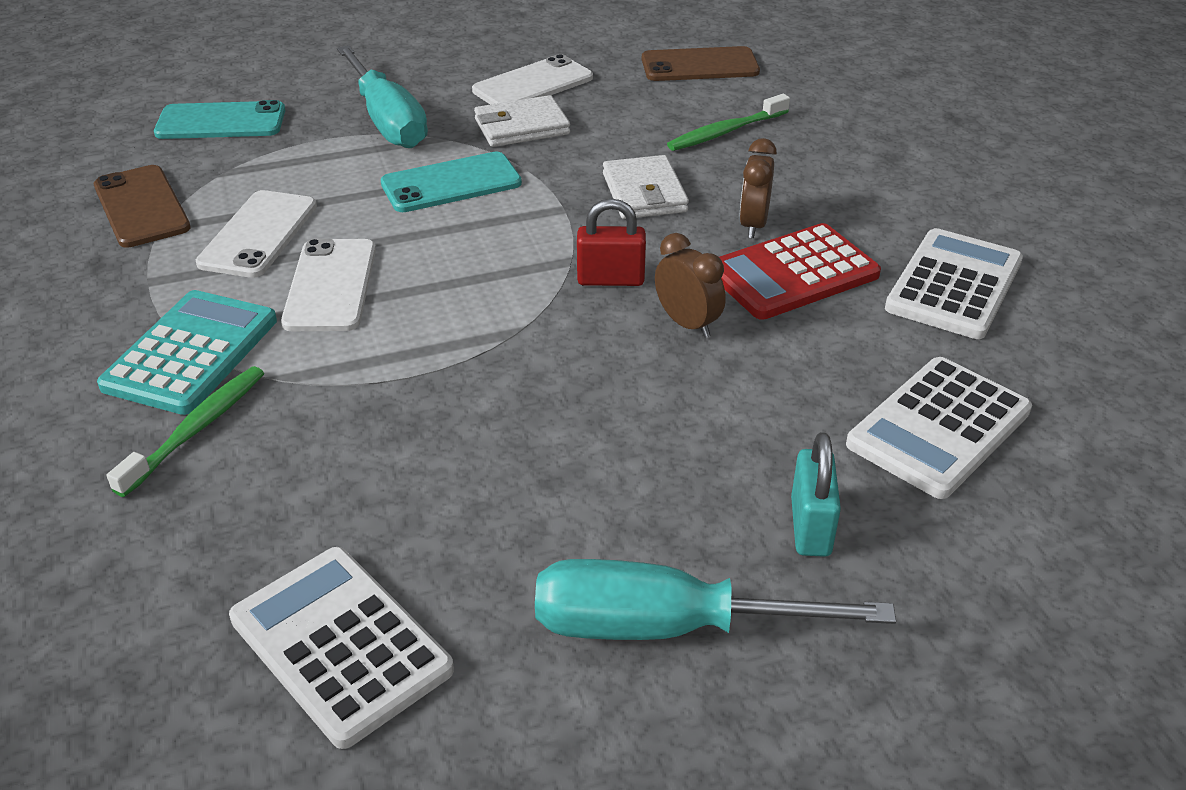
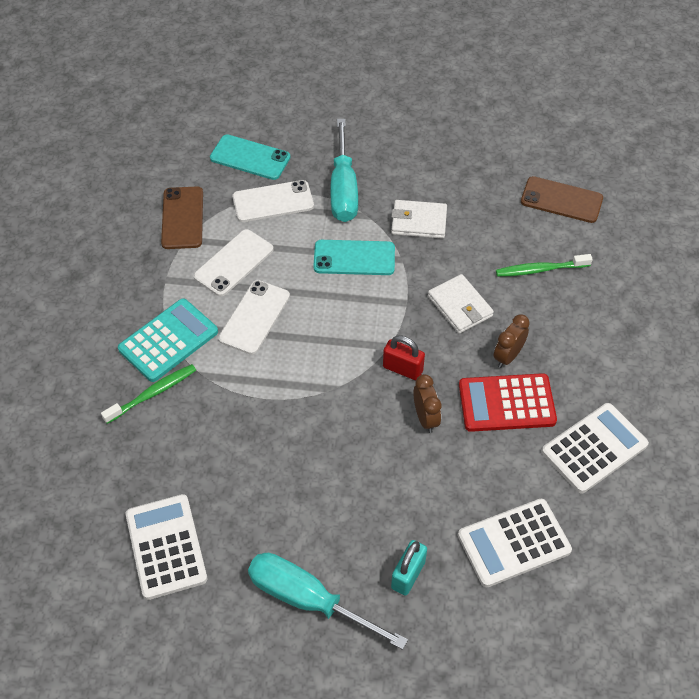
camera: 25 degrees right, 15 degrees up
white phone [472,54,593,105] -> white phone moved to [232,180,314,222]
white wallet [603,155,689,219] -> white wallet turned 45 degrees counterclockwise [428,274,494,334]

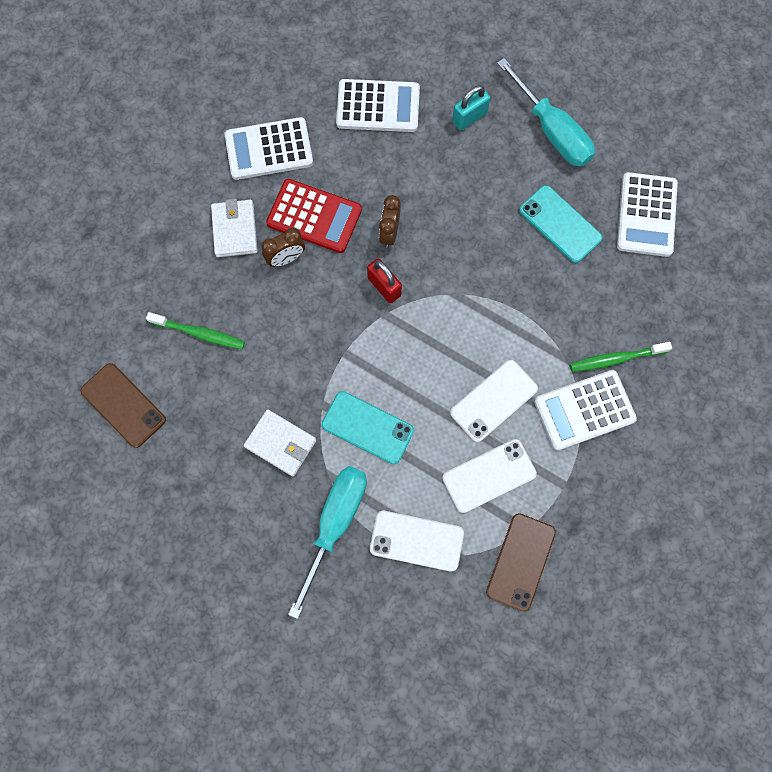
camera: 155 degrees left, 20 degrees up
turquoise calculator [118,298,218,382] -> white calculator [534,370,637,451]
turquoise phone [210,134,290,180] -> turquoise phone moved to [519,185,602,263]
white wallet [428,274,494,334] -> white wallet moved to [211,199,258,257]

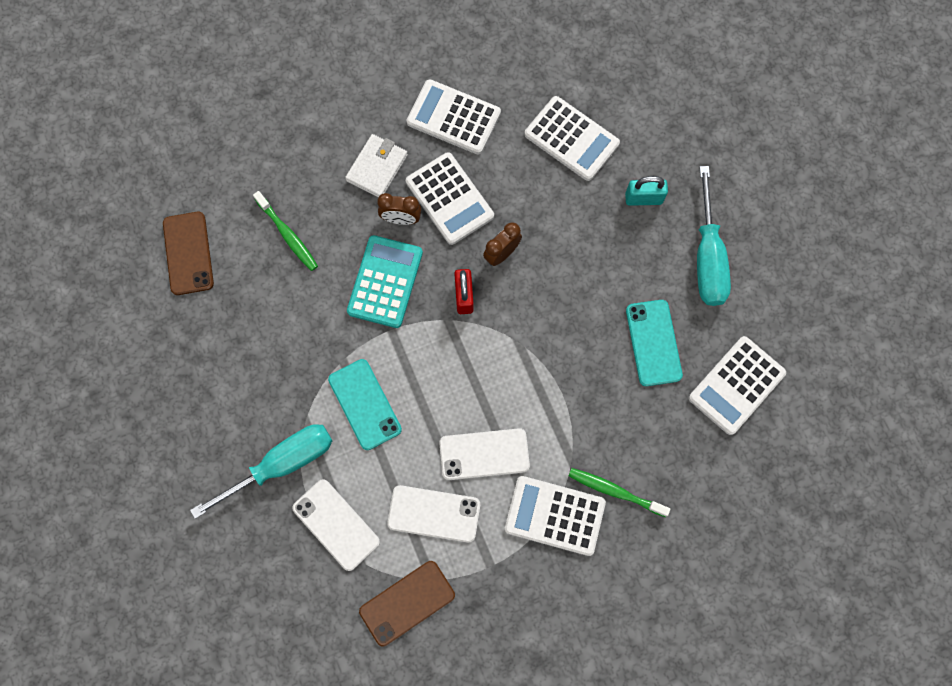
camera: 35 degrees right, 0 degrees up
white wallet [244,409,316,477] -> none
red calculator [266,179,362,253] -> white calculator [406,152,494,245]
none -> turquoise calculator [347,235,423,328]

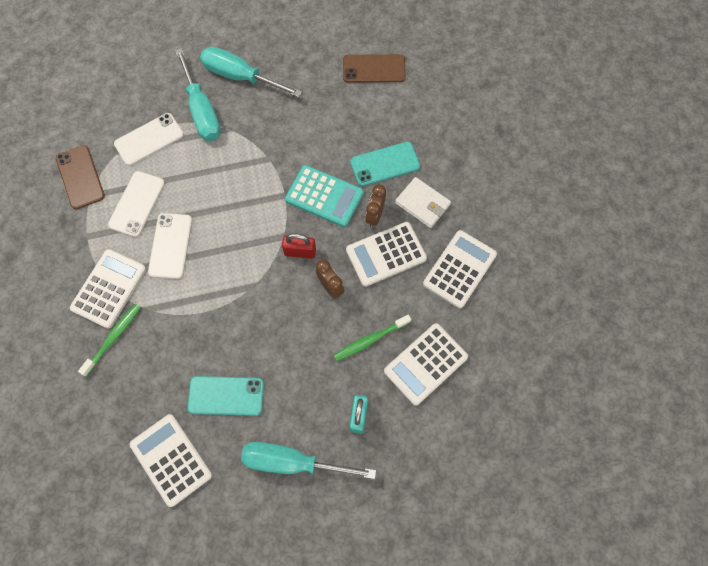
camera: 100 degrees right, 5 degrees down
green toothbrush [253,191,318,271] -> green toothbrush moved to [333,315,411,361]
turquoise phone [328,359,402,450] -> turquoise phone moved to [350,142,420,186]
none -> turquoise screwdriver [200,47,302,97]

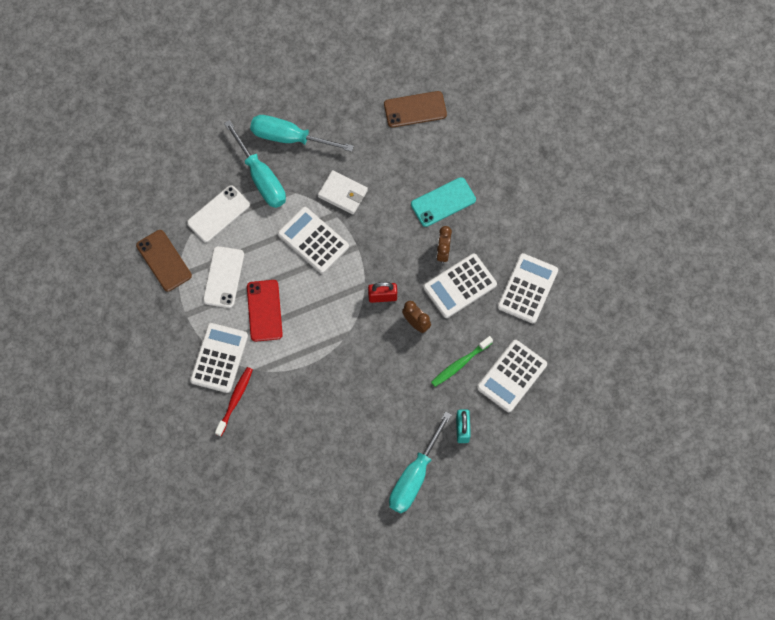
camera: 10 degrees left, 0 degrees up
green toothbrush [78,304,141,377] -> red toothbrush [215,367,253,436]
white calculator [129,414,212,507] -> white calculator moved to [278,207,349,274]
white phone [148,213,192,279] -> red phone [247,280,283,342]
turquoise phone [187,376,264,416] -> none
turquoise screwdriver [241,442,376,479] -> turquoise screwdriver turned 60 degrees counterclockwise [389,411,452,513]
turquoise calculator [285,165,364,227] -> none
white wallet [395,177,451,228] -> white wallet moved to [318,170,368,214]

